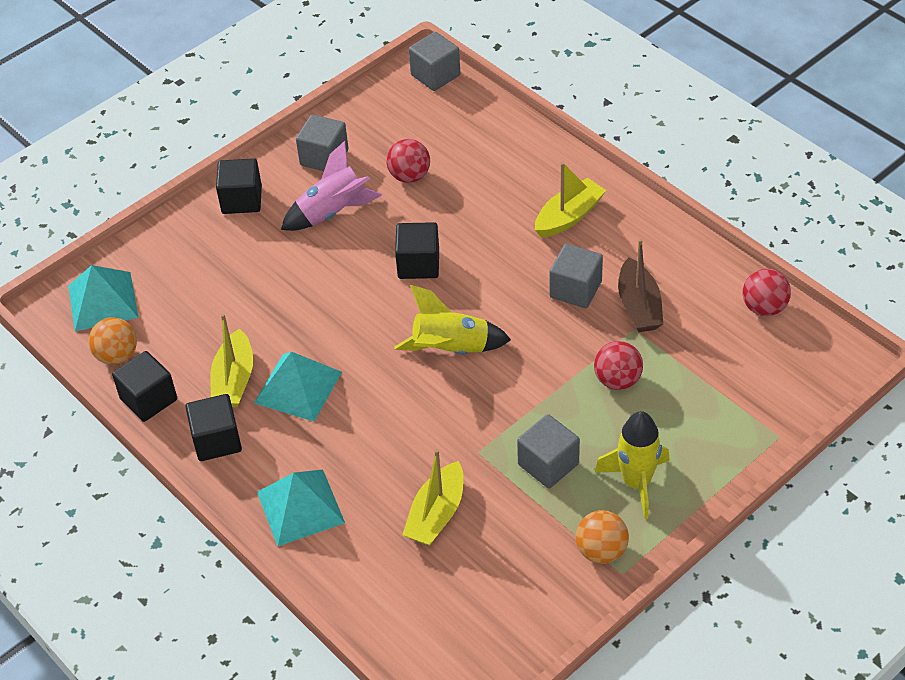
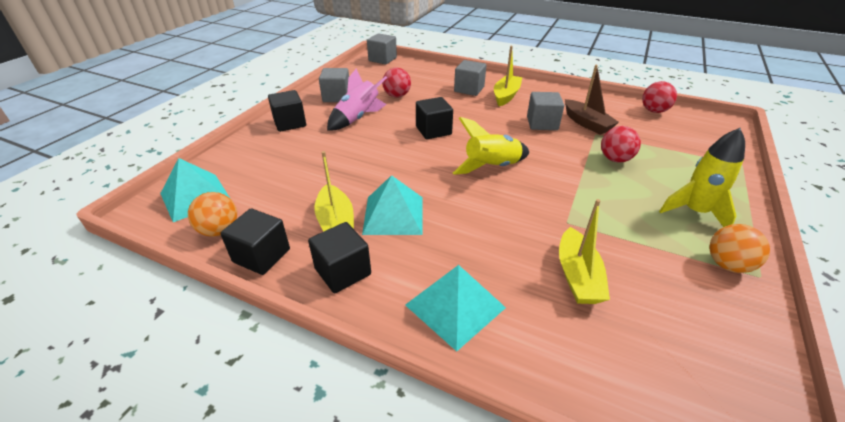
camera: 25 degrees left, 10 degrees down
grey cube [517,414,580,488] -> grey cube moved to [454,60,486,96]

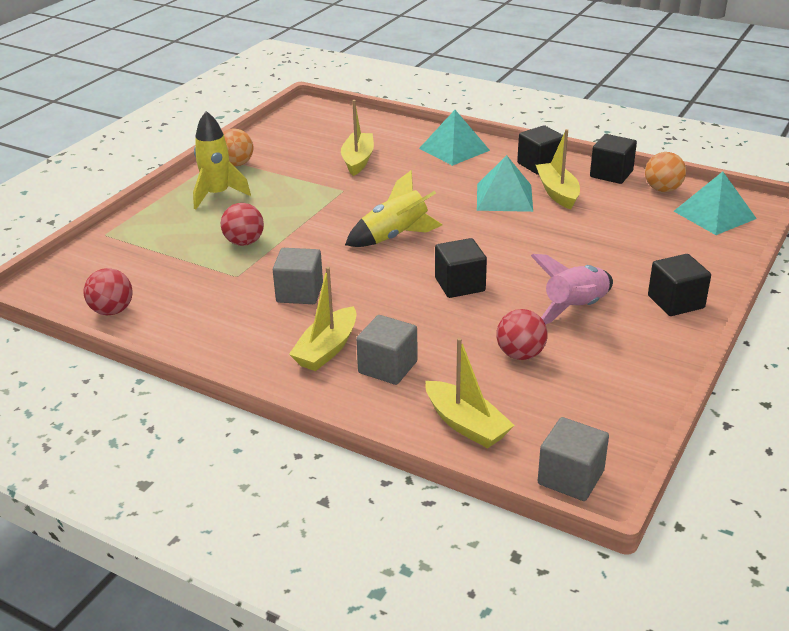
camera: 175 degrees left, 5 degrees down
grey cube [319,68,349,102] -> none
brown boat [565,65,619,135] -> none
none -> yellow boat [425,338,515,448]

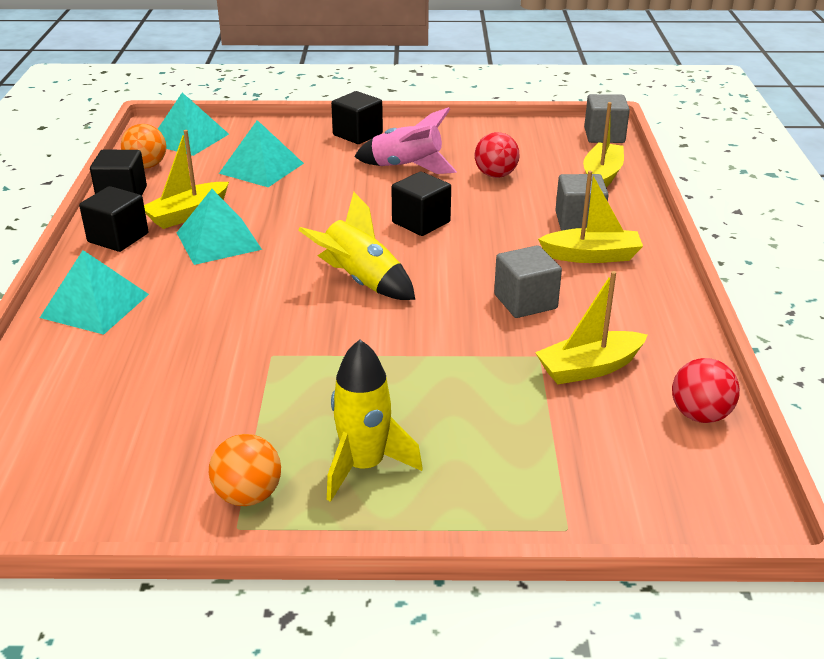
camera: 120 degrees left, 0 degrees up
red ball [221,203,264,246] -> none
yellow boat [341,100,374,176] -> yellow boat moved to [535,271,647,384]
none -> turquoise pyramid [219,120,304,187]

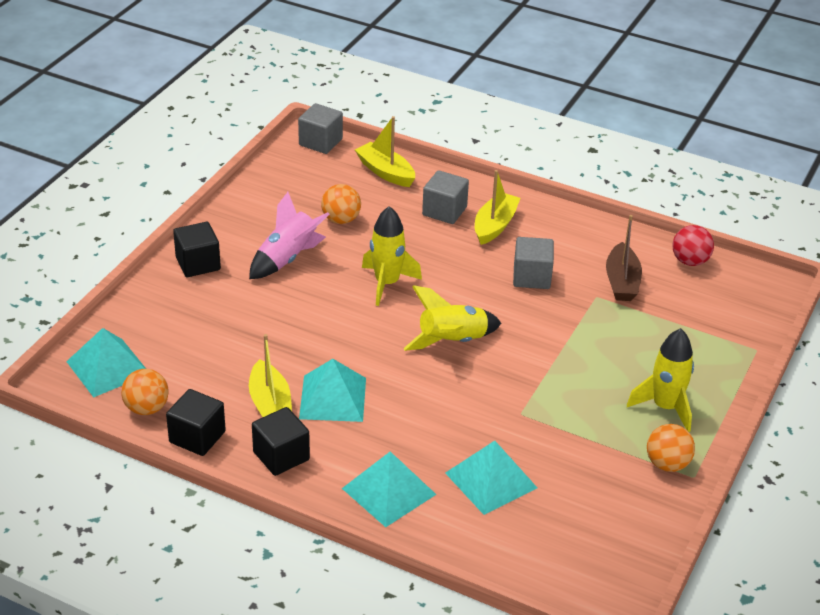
camera: 65 degrees left, 5 degrees up
turquoise pyramid [219,120,304,187] -> turquoise pyramid moved to [445,441,537,515]
black cube [391,172,451,236] -> yellow rocket [362,206,422,306]
red ball [475,132,520,178] -> orange ball [321,184,361,224]
yellow boat [535,271,647,384] -> brown boat [606,215,642,301]

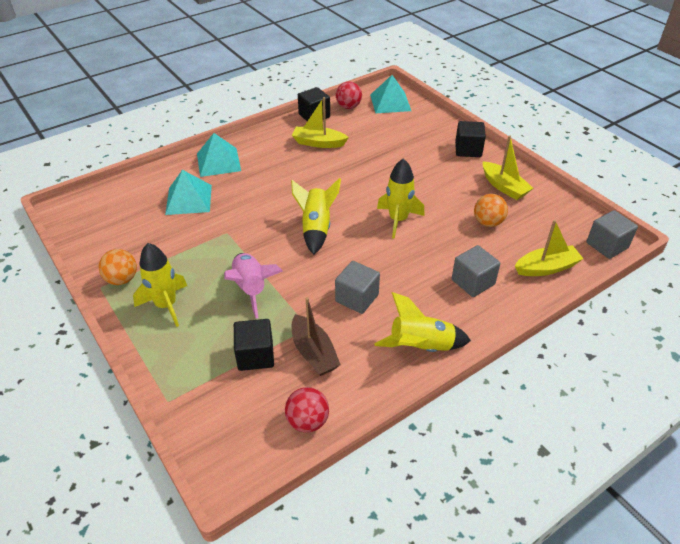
camera: 120 degrees right, 5 degrees up
orange ball [121,369,169,415] -> red ball [336,81,362,109]
pink rocket [249,192,330,279] -> pink rocket moved to [224,253,283,319]
black cube [252,407,310,476] -> black cube moved to [234,319,274,371]
turquoise pyramid [299,359,366,422] -> none
yellow boat [475,170,521,245] -> yellow boat moved to [483,135,533,200]
brown boat [606,215,642,301] -> brown boat turned 150 degrees counterclockwise [292,297,341,376]
none -> yellow rocket [374,292,471,352]

